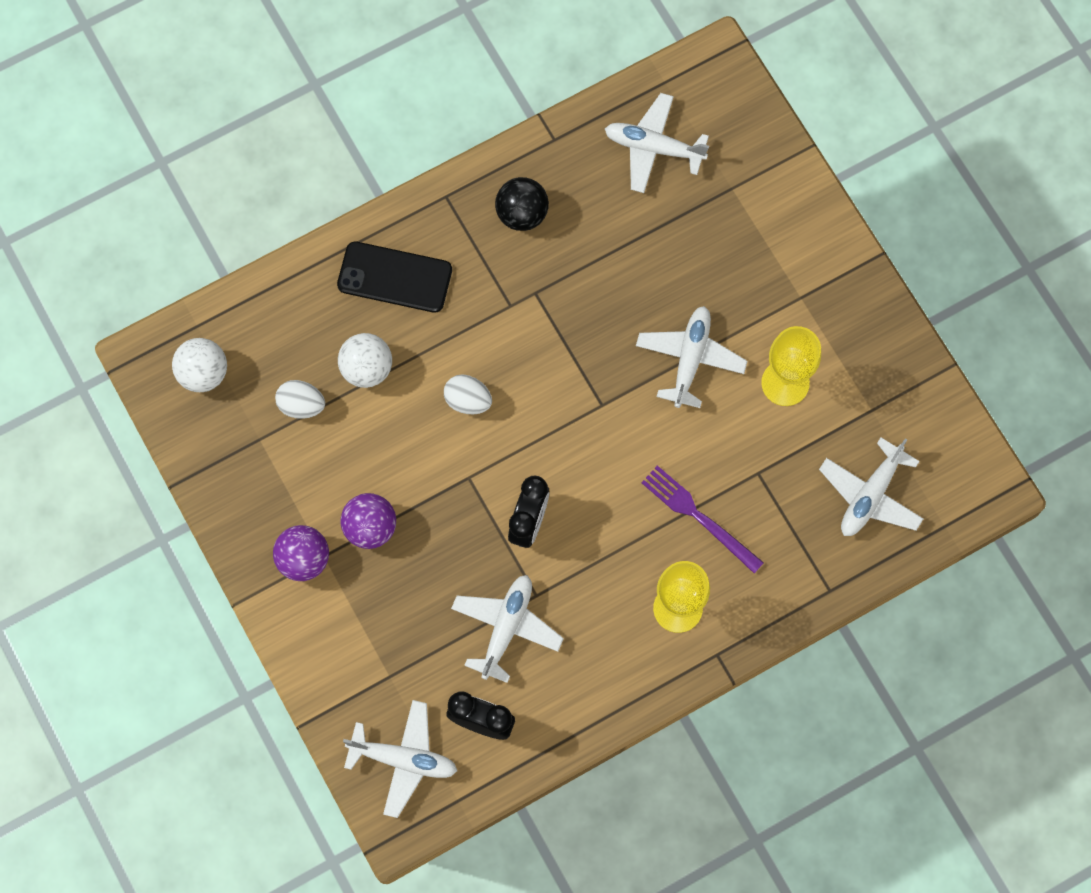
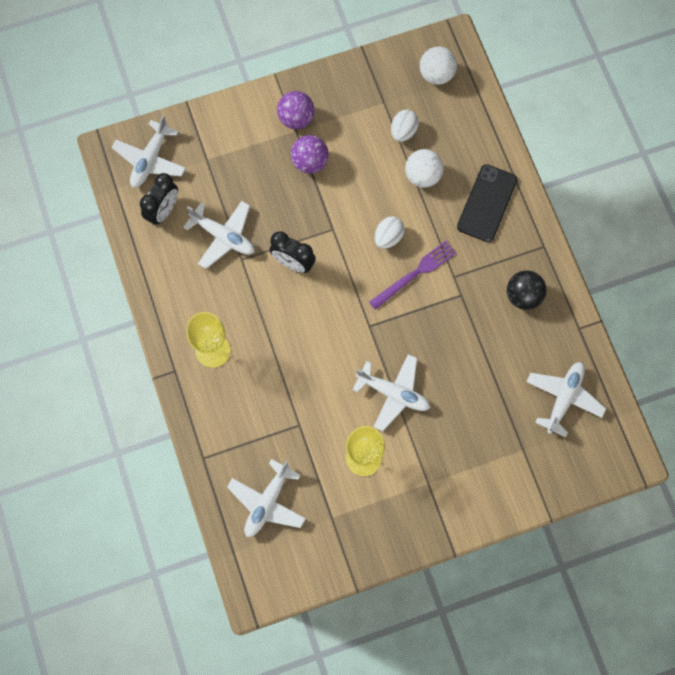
camera: 100 degrees right, 0 degrees up
purple fork [641,466,764,573] -> purple fork moved to [369,241,456,310]
white plane [819,437,923,536] -> white plane turned 105 degrees counterclockwise [227,459,306,537]

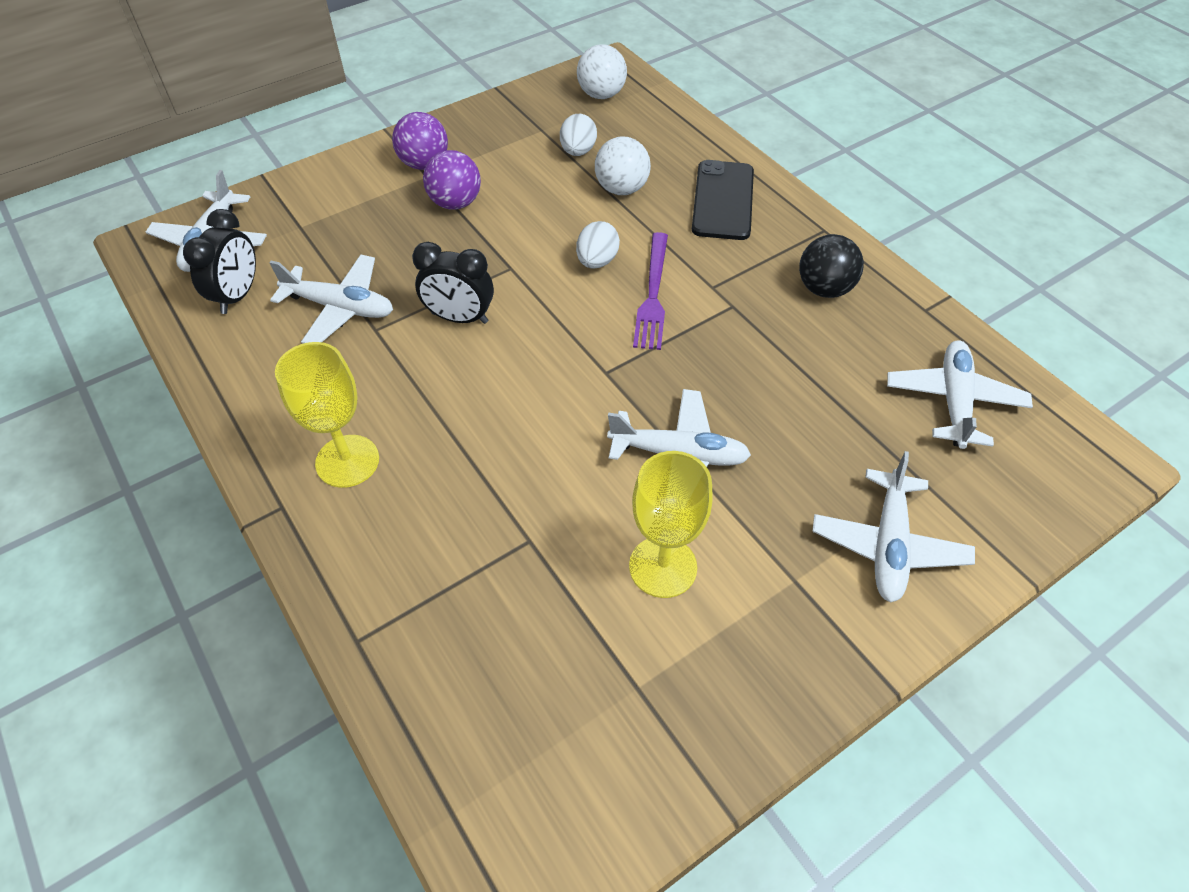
camera: 15 degrees left, 20 degrees down
white plane [227,459,306,537] -> white plane moved to [812,451,975,602]
purple fork [369,241,456,310] -> purple fork turned 150 degrees clockwise [633,232,668,350]

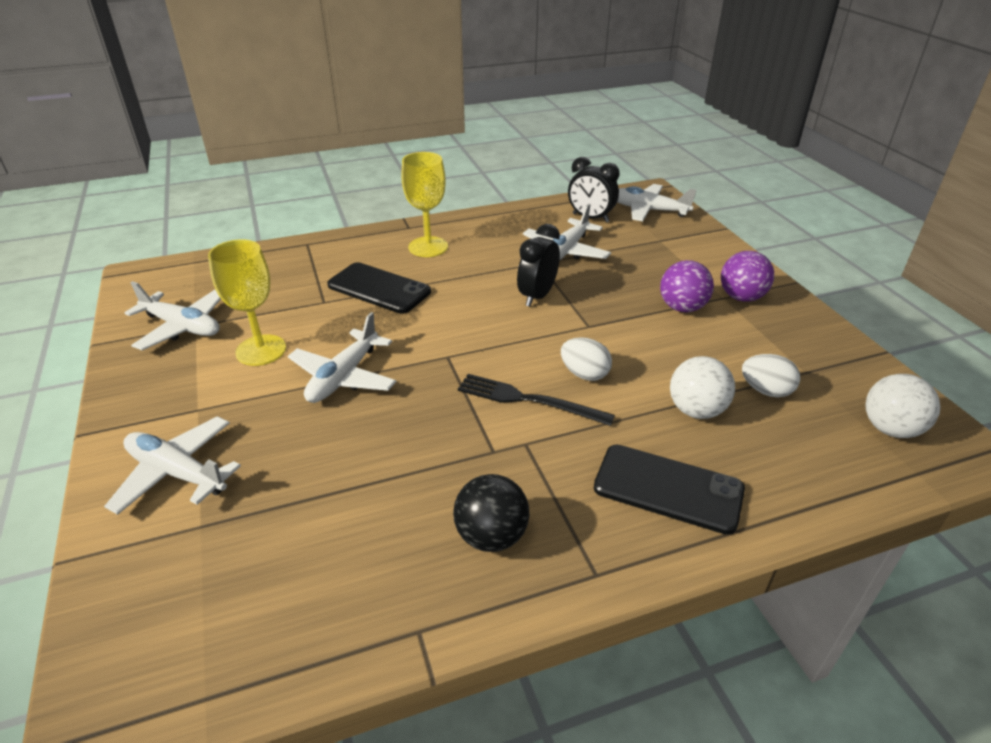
camera: 105 degrees right, 15 degrees down
purple fork [633,232,668,350] -> black fork [458,374,615,426]
white plane [887,341,1033,449] -> white plane moved to [125,281,221,350]
none -> black phone [327,262,431,314]

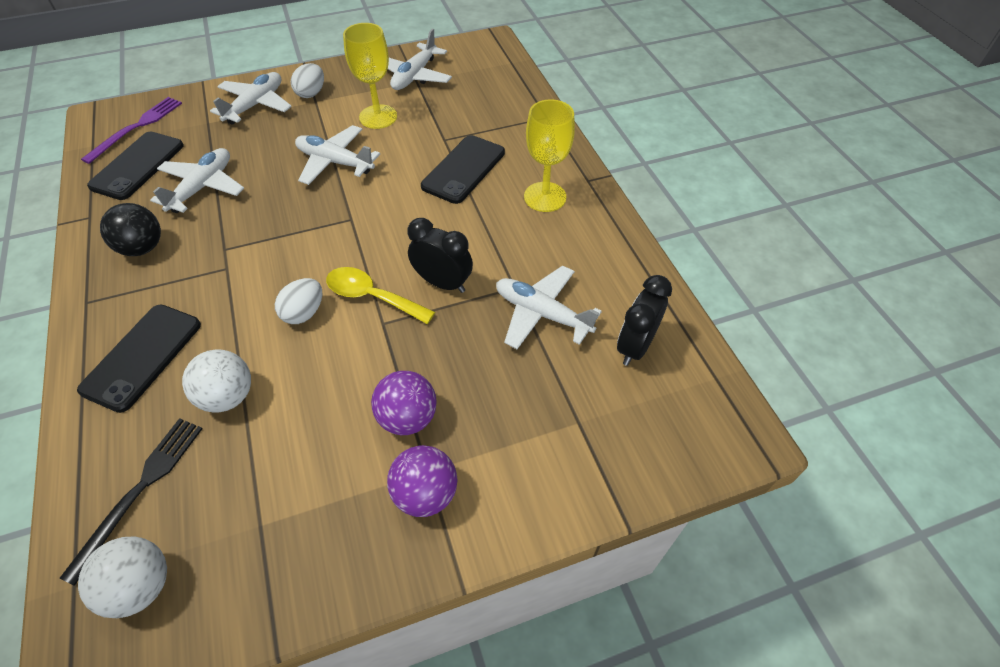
camera: 90 degrees right, 15 degrees up
black fork [458,374,615,426] -> black fork moved to [60,418,203,586]
white plane [617,184,697,221] -> white plane moved to [150,148,244,213]
white egg [742,354,801,397] -> white egg moved to [291,63,324,98]
none -> purple fork [81,97,182,164]
none -> black phone [87,132,184,200]
none -> yellow spoon [326,267,435,324]

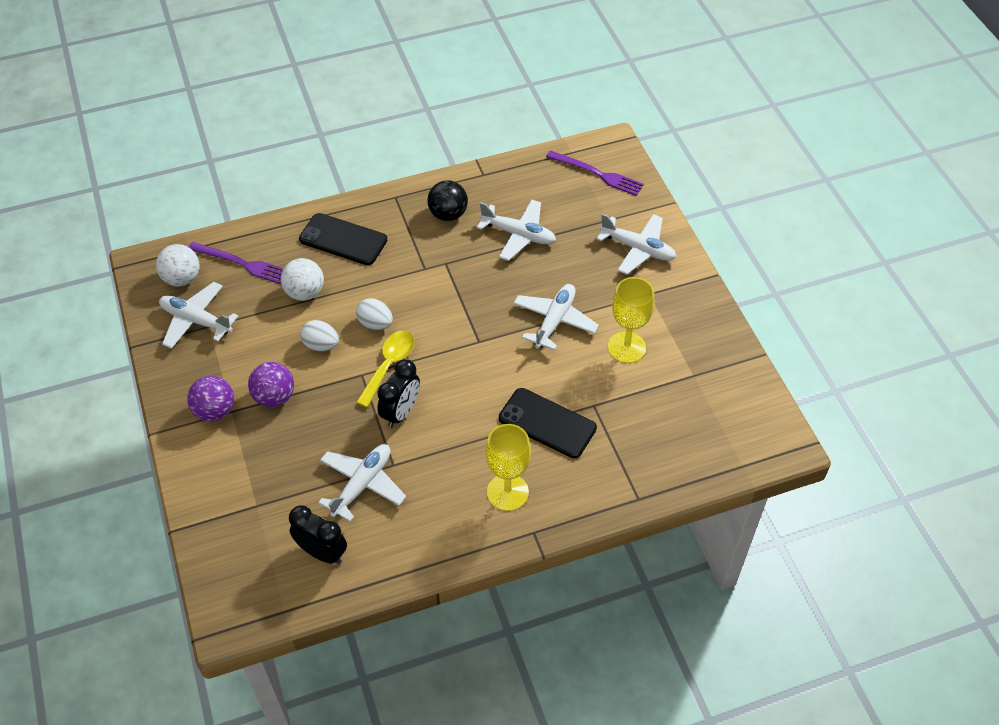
camera: 90 degrees right, 0 degrees up
black fork [60,418,203,586] -> purple fork [188,242,284,284]
black phone [87,132,184,200] -> none
white egg [291,63,324,98] -> white egg moved to [300,320,339,351]
white plane [388,28,452,90] -> white plane moved to [159,282,238,349]

